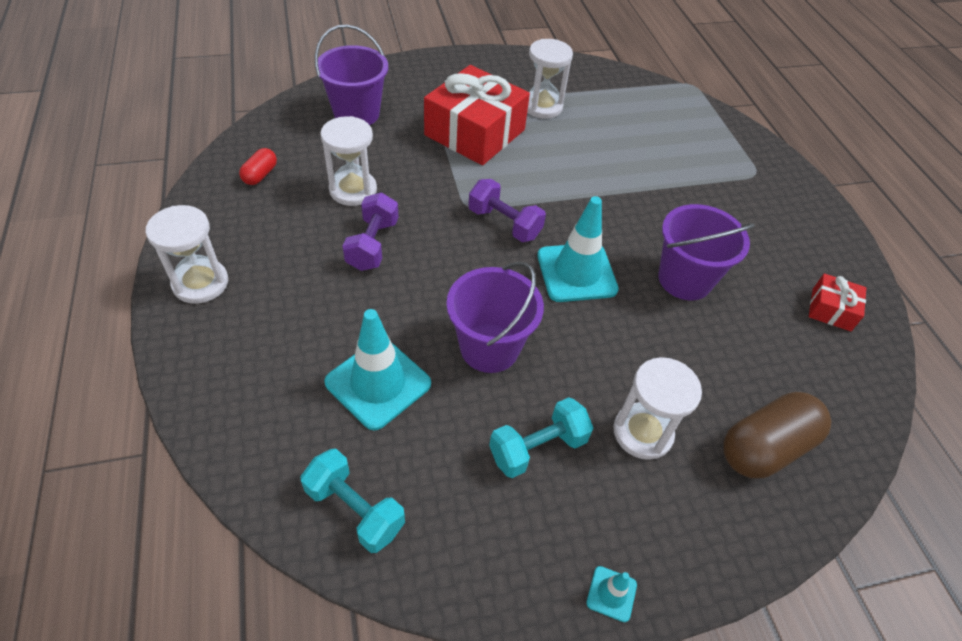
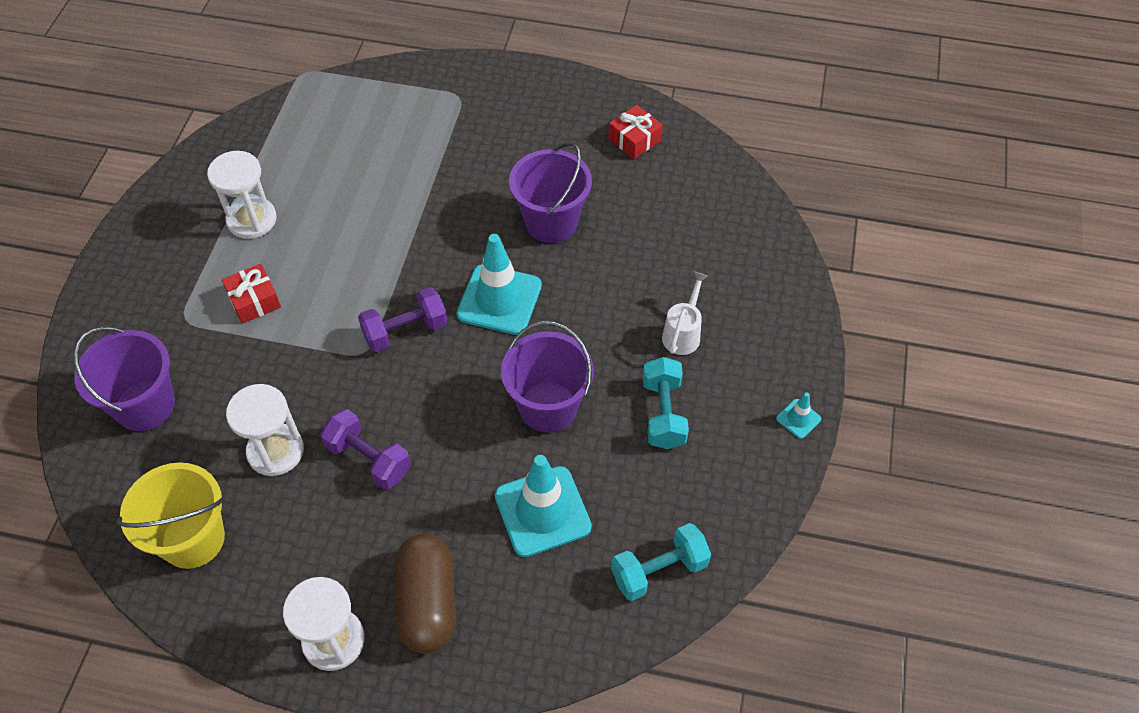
camera: 60 degrees left, 5 degrees up
red capsule [239,148,277,185] -> yellow bucket [116,462,225,569]
red gift [424,65,530,165] -> red gift [222,264,281,324], size x0.47
white hourglass [613,357,702,460] -> white watering can [662,272,708,355]
brown capsule [723,392,831,478] -> brown capsule moved to [395,534,455,654]

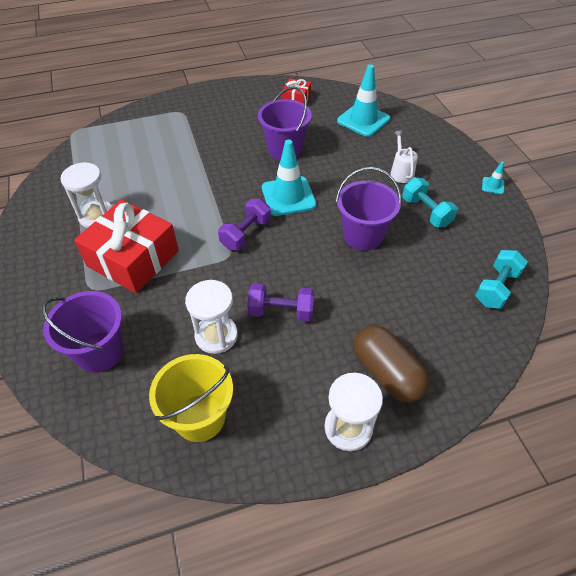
camera: 30 degrees left, 5 degrees down
red gift [222,264,281,324] -> red gift [74,200,179,293], size x2.13
turquoise traffic cone [495,455,592,557] -> turquoise traffic cone moved to [337,64,390,137]

